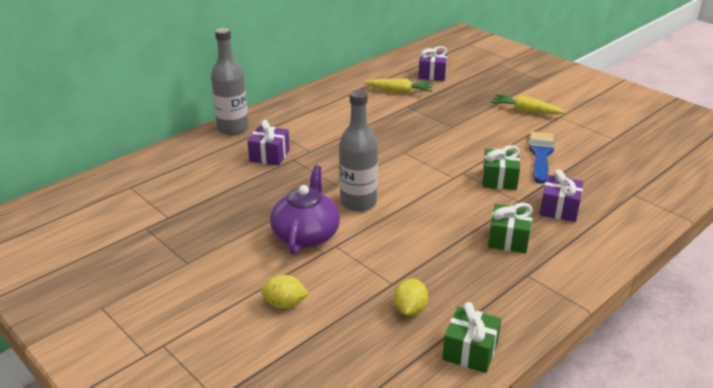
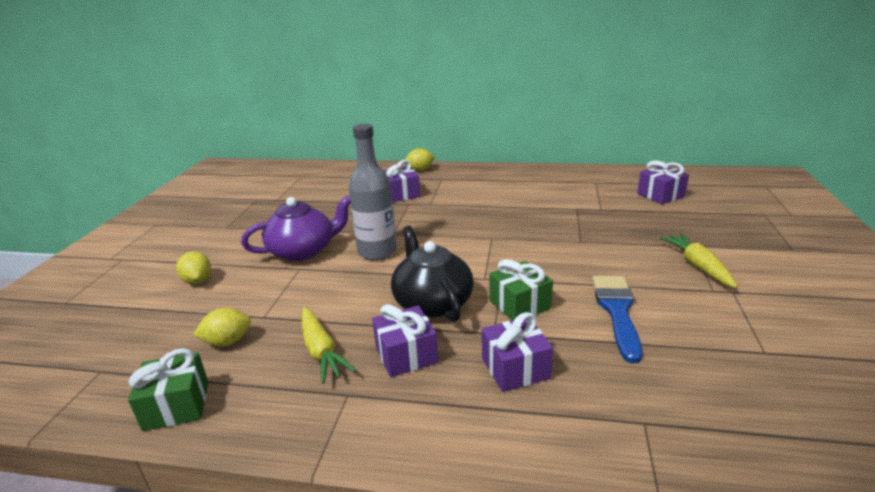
camera: 55 degrees right, 5 degrees down
grey bottle [211,28,249,135] -> yellow lemon [405,148,435,171]
yellow carrot [364,79,433,93] -> yellow carrot moved to [302,307,356,384]
green gift [488,203,533,253] -> purple gift [372,304,438,377]
blue brush [529,132,554,184] -> blue brush turned 60 degrees counterclockwise [592,276,642,363]
none -> black teapot [391,226,474,322]

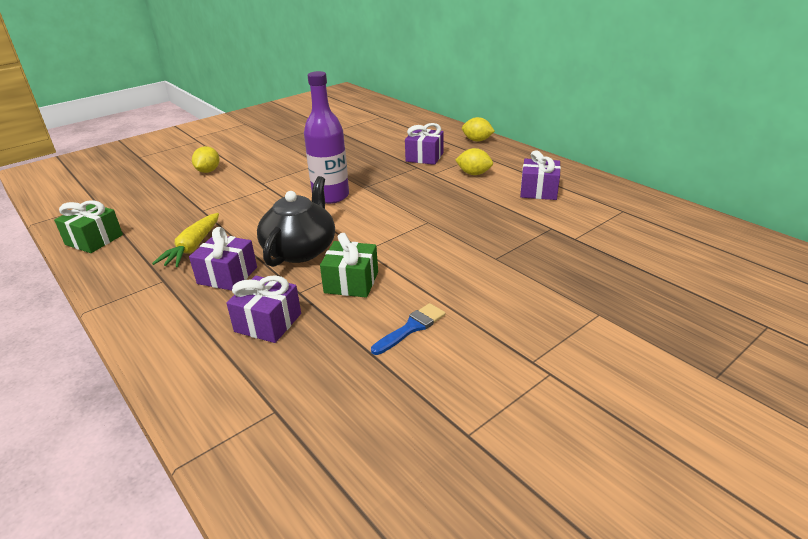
camera: 40 degrees right, 5 degrees up
yellow lemon [193,308,251,347] -> yellow lemon moved to [455,148,493,175]
purple teapot [241,195,351,261] -> none
grey bottle [349,124,397,260] -> purple bottle [304,71,349,204]
blue brush [592,276,642,363] -> blue brush [371,303,446,355], size x0.63
purple gift [637,160,689,204] -> purple gift moved to [520,150,561,200]
yellow carrot [659,233,738,288] -> none

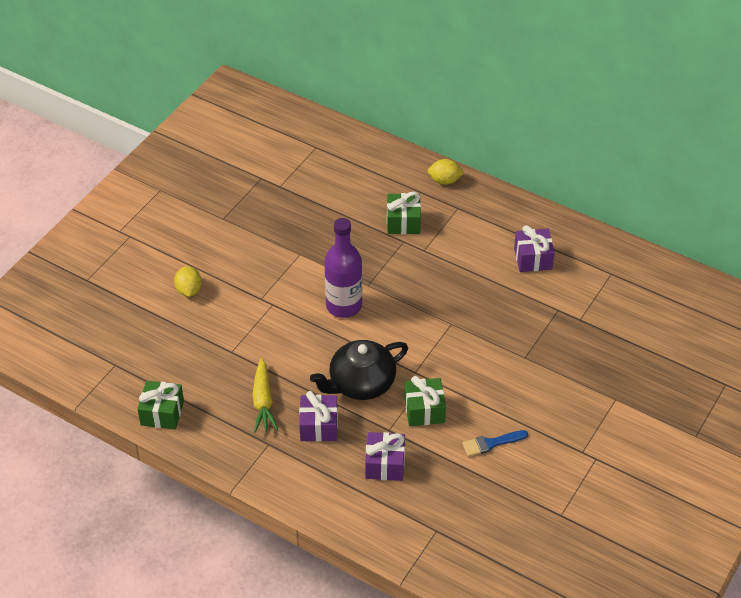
camera: 20 degrees left, 15 degrees up
black teapot [257,176,335,267] -> black teapot turned 120 degrees counterclockwise [310,340,408,400]
blue brush [371,303,446,355] -> blue brush turned 135 degrees counterclockwise [462,430,528,457]
purple gift [405,123,444,165] -> green gift [387,192,421,234]
yellow lemon [455,148,493,175] -> none

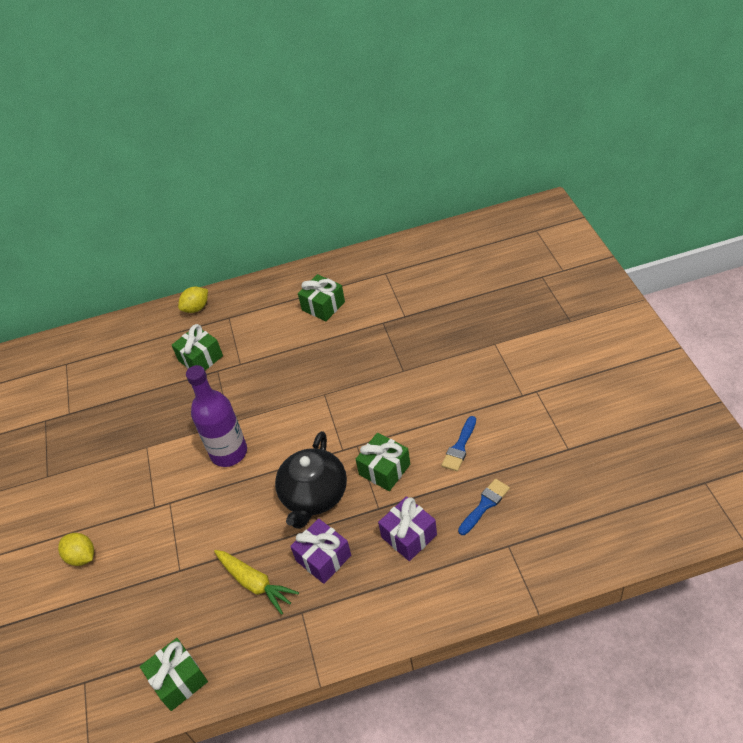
camera: 40 degrees left, 0 degrees up
purple gift [514,225,555,272] -> green gift [298,274,345,321]
none -> blue brush [458,479,510,535]

